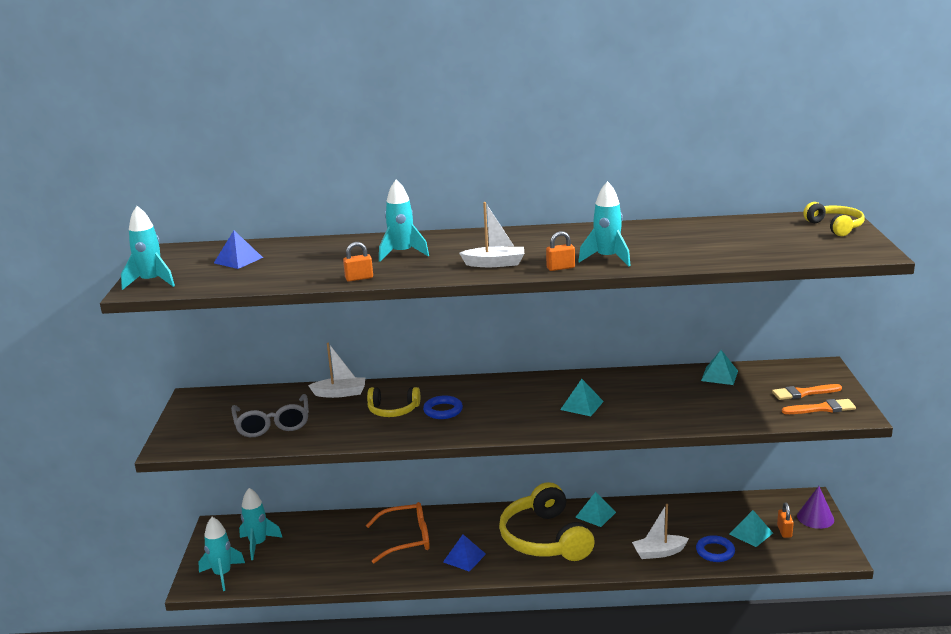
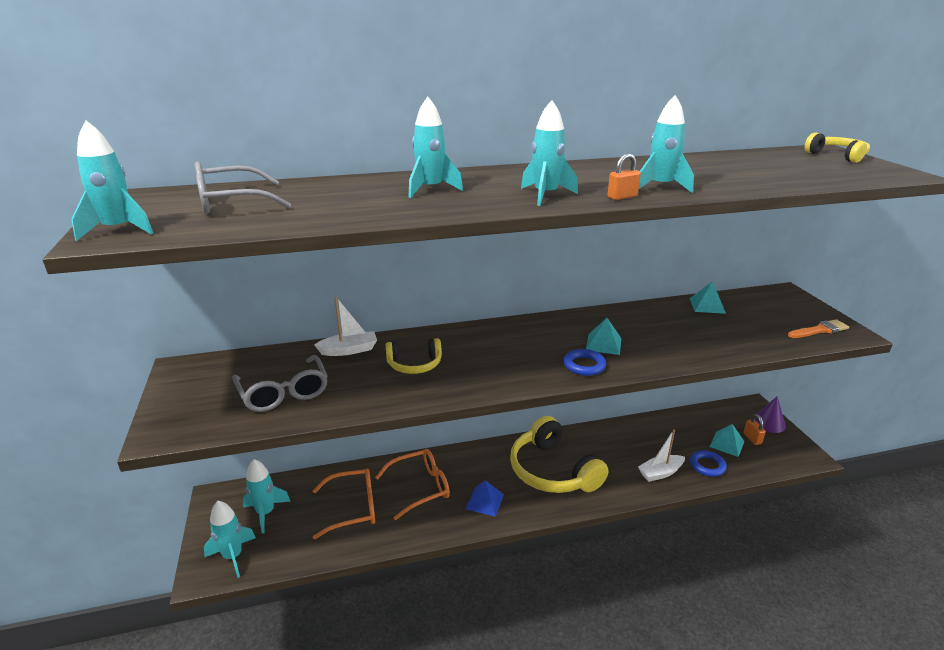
camera: 15 degrees left, 5 degrees up
blue pyramid [214,231,263,269] -> grey glasses [195,161,291,214]
orange padlock [343,242,373,281] -> none
blue ring [423,396,463,419] -> blue ring moved to [564,349,606,376]
white boat [459,202,524,267] -> turquoise rocket [521,100,578,206]
turquoise pyramid [575,492,616,527] -> none
orange brush [772,384,842,400] -> none
none -> orange glasses [312,469,375,539]

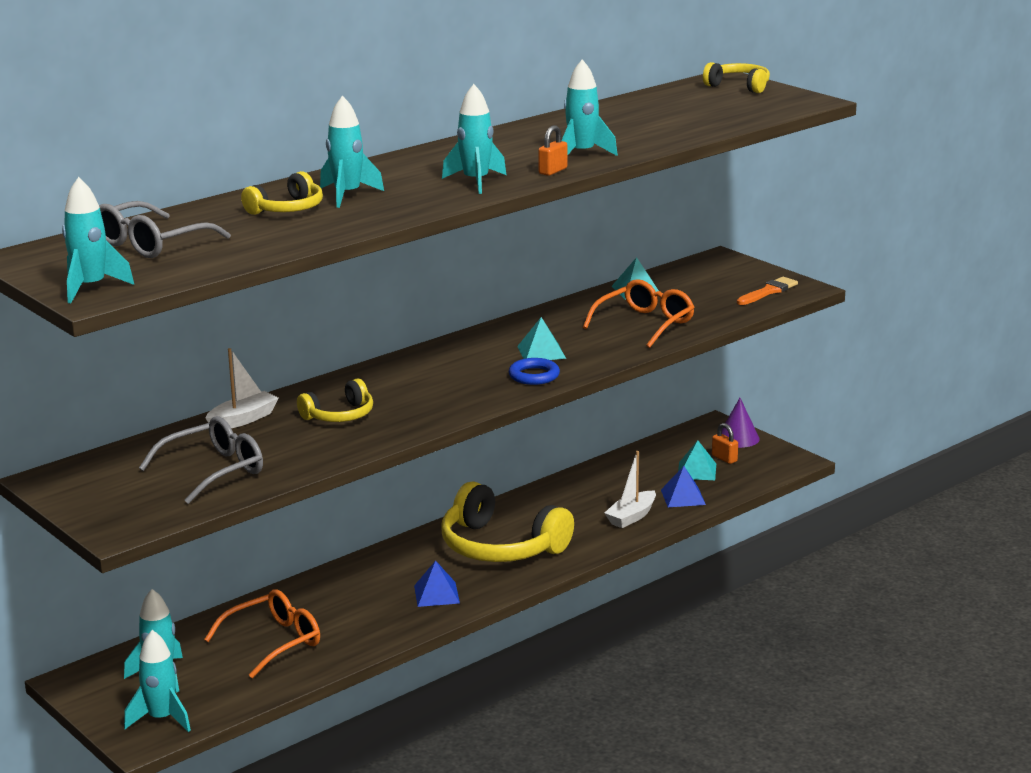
camera: 25 degrees left, 5 degrees down
grey glasses [232,355,328,412] -> grey glasses turned 75 degrees counterclockwise [139,416,263,504]
orange glasses [375,449,450,520] -> orange glasses moved to [583,279,695,348]
blue ring [690,450,727,477] -> blue pyramid [661,466,706,507]
none -> yellow headphones [241,171,323,215]

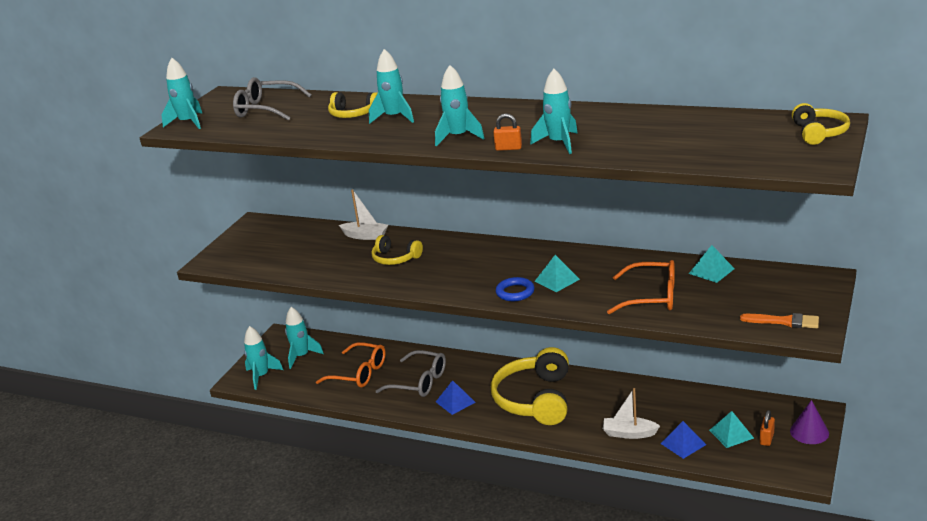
camera: 65 degrees right, 5 degrees up
grey glasses [139,416,263,504] -> grey glasses moved to [376,350,446,397]

